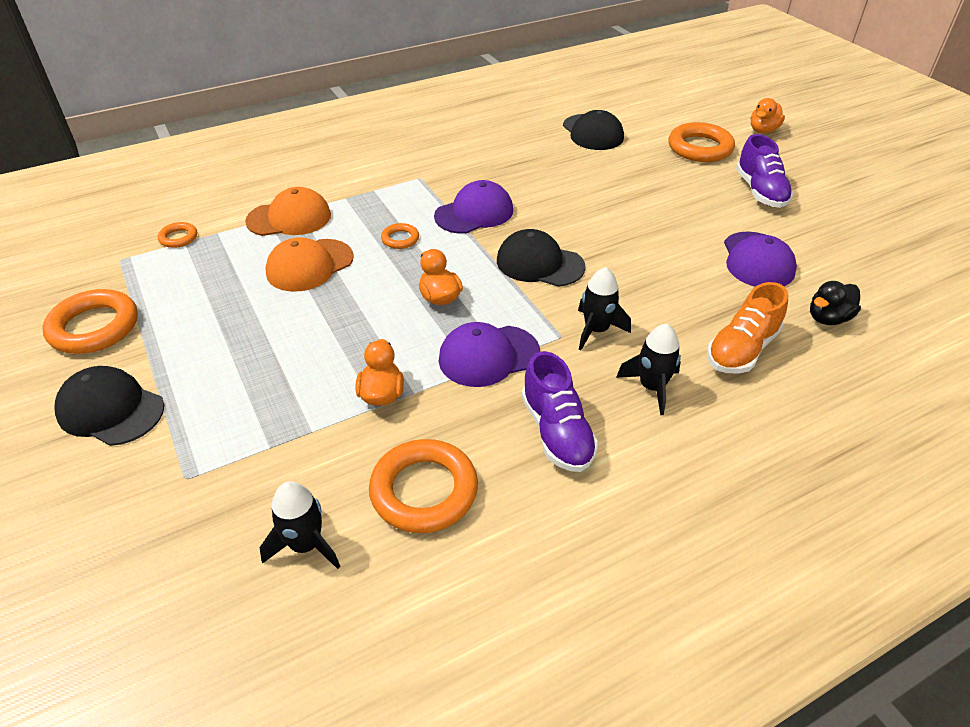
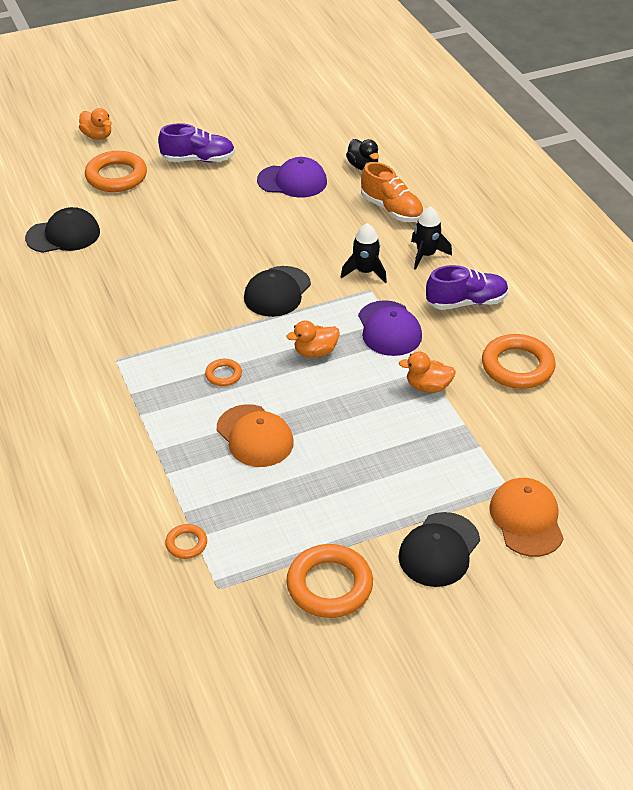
camera: 85 degrees left, 0 degrees up
orange cap [245,187,331,236] -> orange cap moved to [489,478,564,557]
black rocket [259,481,340,569] -> none
purple cap [434,180,513,234] -> none

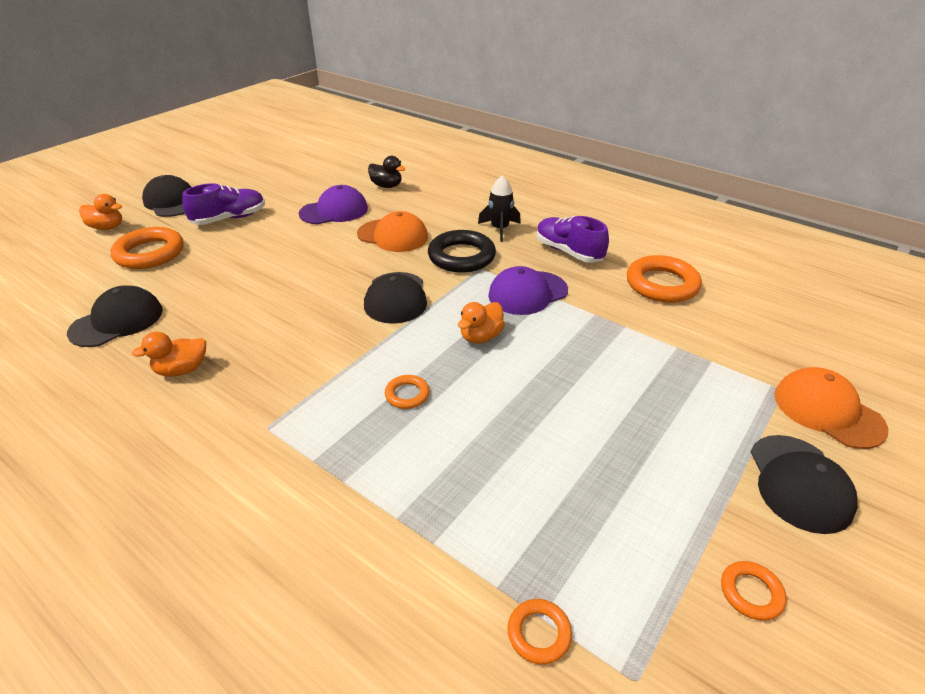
camera: 30 degrees left, 5 degrees down
orange cap [217,404,294,467] -> orange cap moved to [357,211,428,252]
orange ring [286,544,373,618] -> orange ring [721,561,787,621], size x0.50
black rocket [341,223,387,283] -> black ring [428,230,496,273]
purple cap [358,300,422,356] -> purple cap turned 105 degrees clockwise [488,266,568,315]
orange shoe [361,162,424,222] -> none
orange duck [399,352,456,393] -> orange duck moved to [132,332,206,377]
purple shoe [426,265,509,310] -> purple shoe turned 90 degrees counterclockwise [536,216,609,263]
none -> black cap [142,175,191,217]

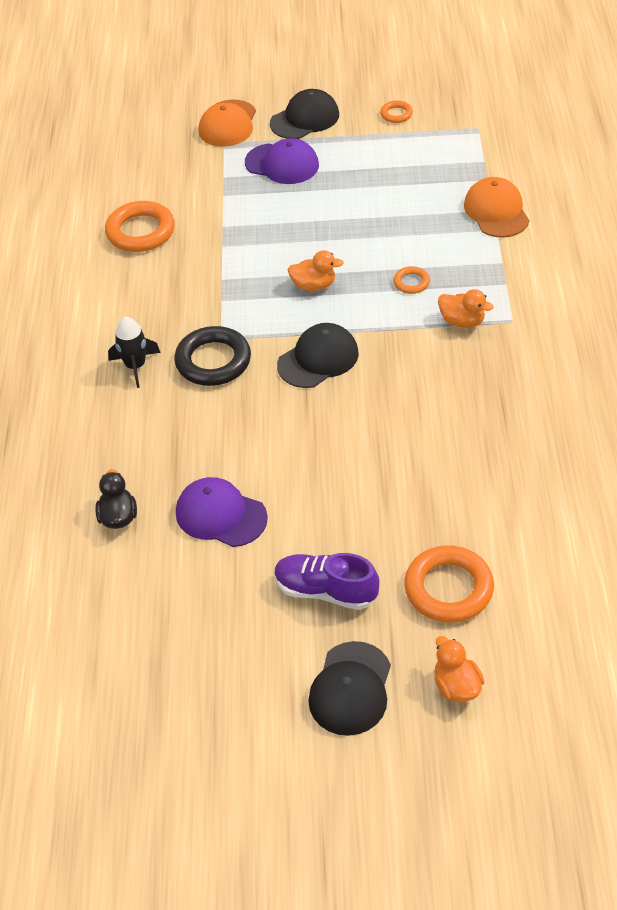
camera: 125 degrees left, 10 degrees up
black cap [67,285,163,347] -> none
orange duck [132,332,206,377] -> orange duck moved to [438,289,494,328]
orange cap [357,211,428,252] -> orange cap moved to [464,177,529,238]
purple cap [488,266,568,315] -> purple cap moved to [245,138,319,184]
orange ring [507,599,572,664] -> none
purple shoe [536,216,609,263] -> none

